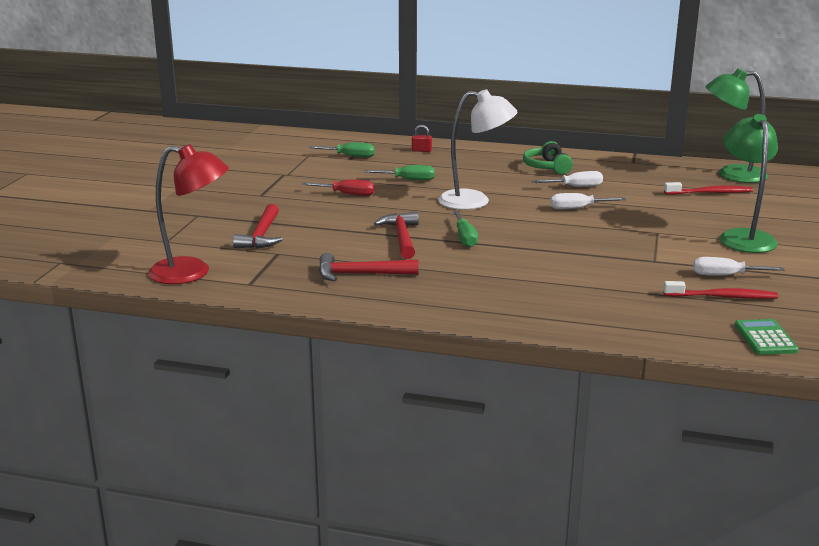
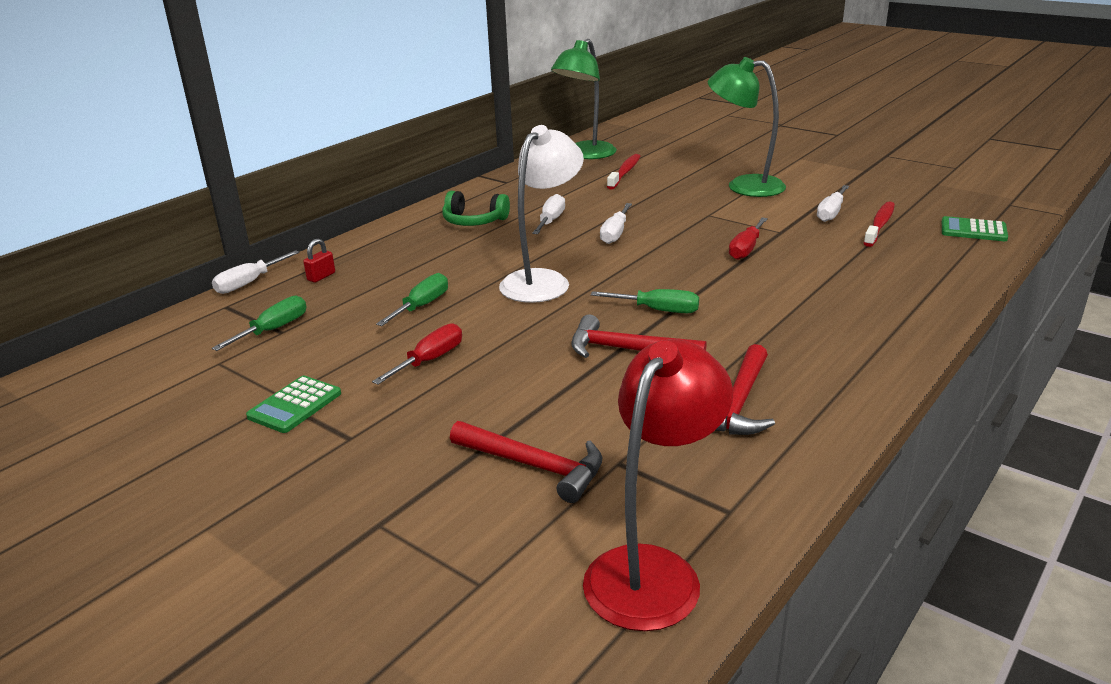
camera: 65 degrees left, 5 degrees up
none -> white screwdriver [212,250,300,294]
none -> green calculator [246,376,341,433]
none -> red screwdriver [729,217,768,260]

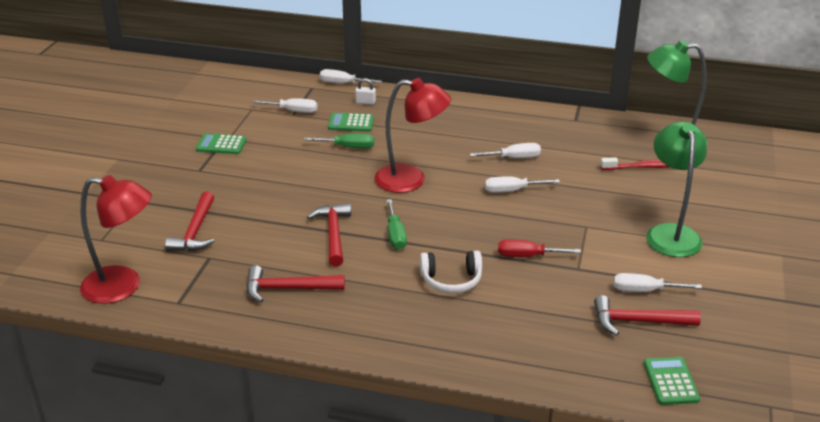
camera: 65 degrees right, 5 degrees up
green screwdriver [212,296,307,351] -> white screwdriver [252,98,318,113]
red padlock [303,239,335,283] -> white padlock [355,78,376,105]
red screwdriver [372,323,462,385] -> none
green headphones [442,191,510,226] -> none
white lamp [499,125,584,303] -> red lamp [374,78,451,193]
red toothbrush [864,201,895,247] -> red hammer [594,295,701,335]
none -> green calculator [328,113,374,132]
none -> white headphones [420,251,482,294]

